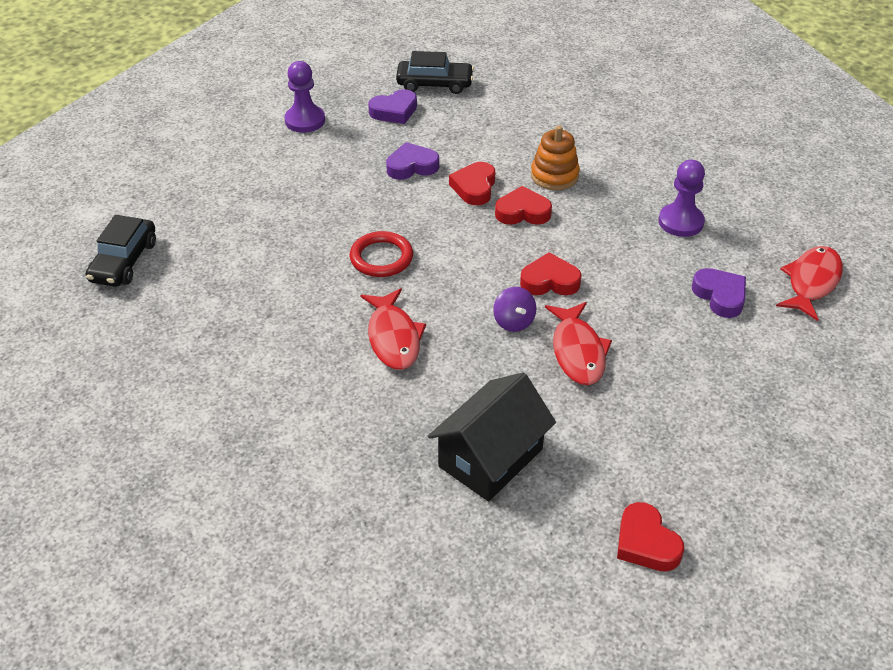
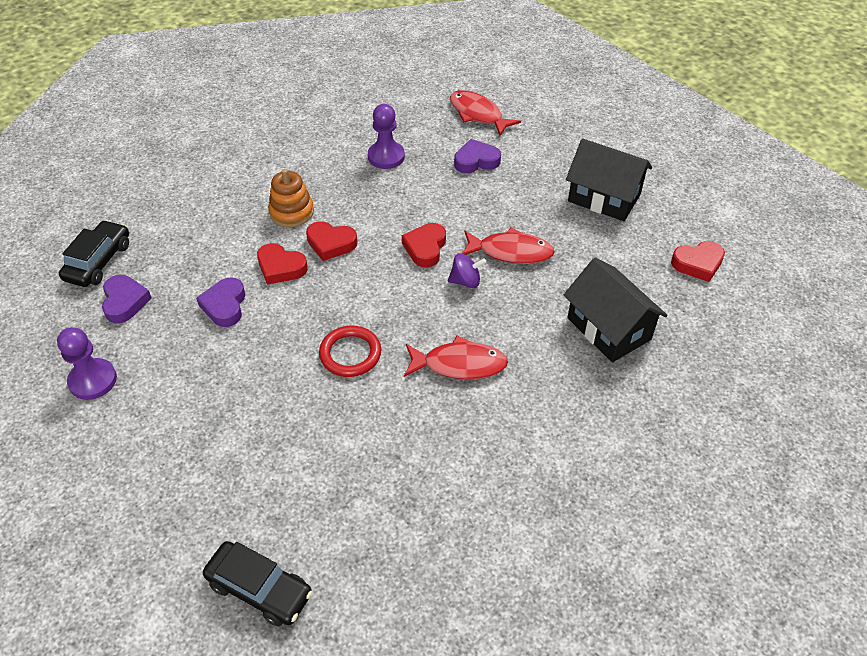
camera: 75 degrees left, 5 degrees up
red heart [495,186,552,225] -> red heart turned 90 degrees counterclockwise [306,221,358,261]
none -> black house [566,138,652,221]

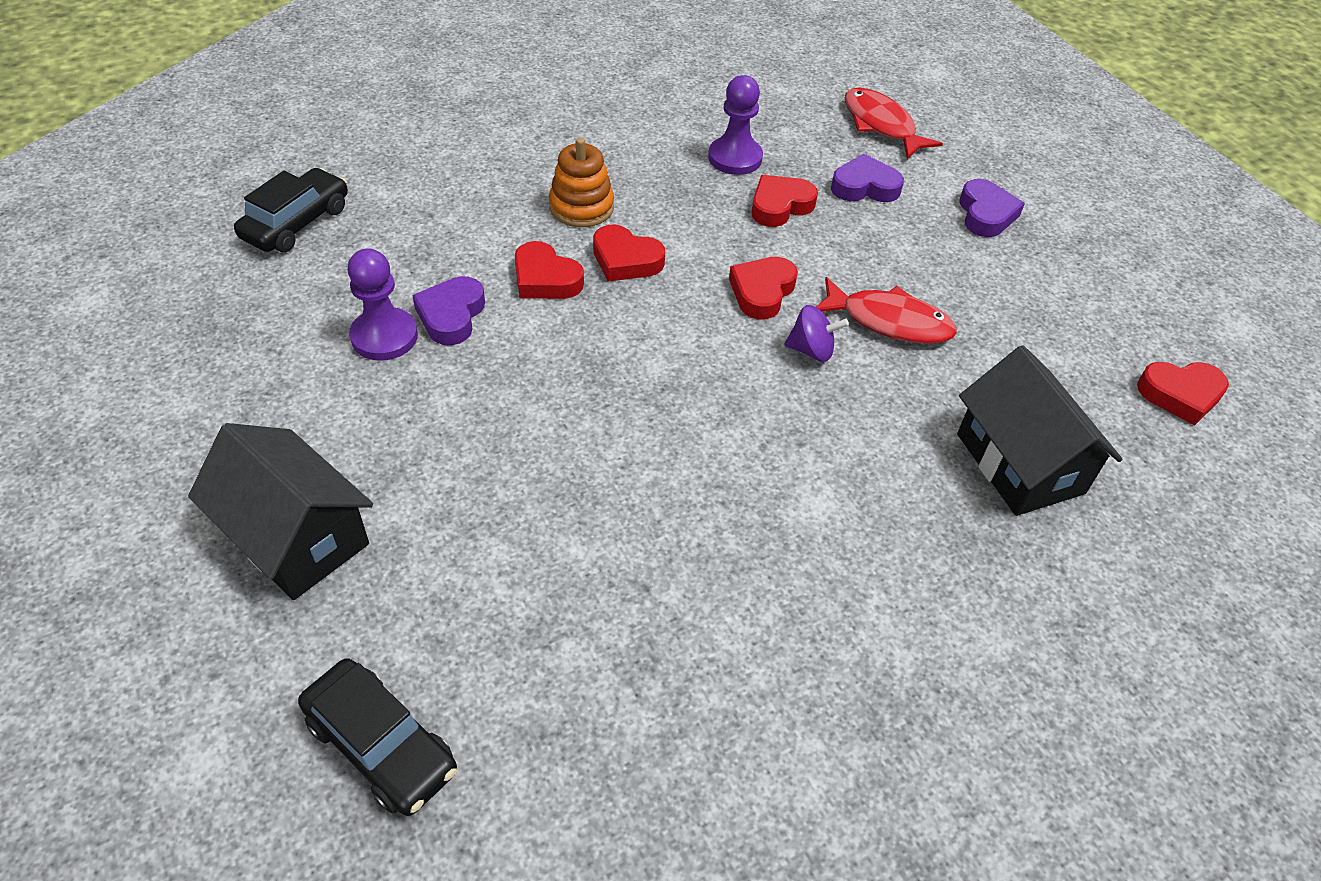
camera: 10 degrees right, 0 degrees up
purple pawn [57,327,117,400] -> purple pawn moved to [347,248,418,361]
purple heart [102,275,152,323] -> purple heart moved to [959,179,1025,237]
red ring [319,326,381,377] -> none
red fish [404,336,508,379] -> none
black house [566,138,652,221] -> black house moved to [188,423,373,600]
none -> red heart [751,175,818,227]

